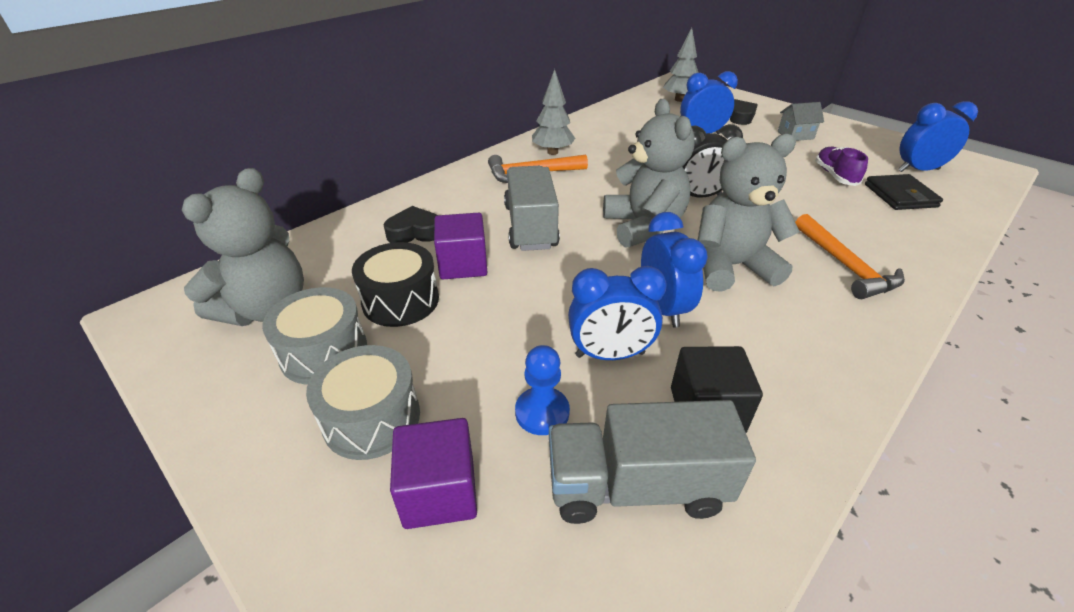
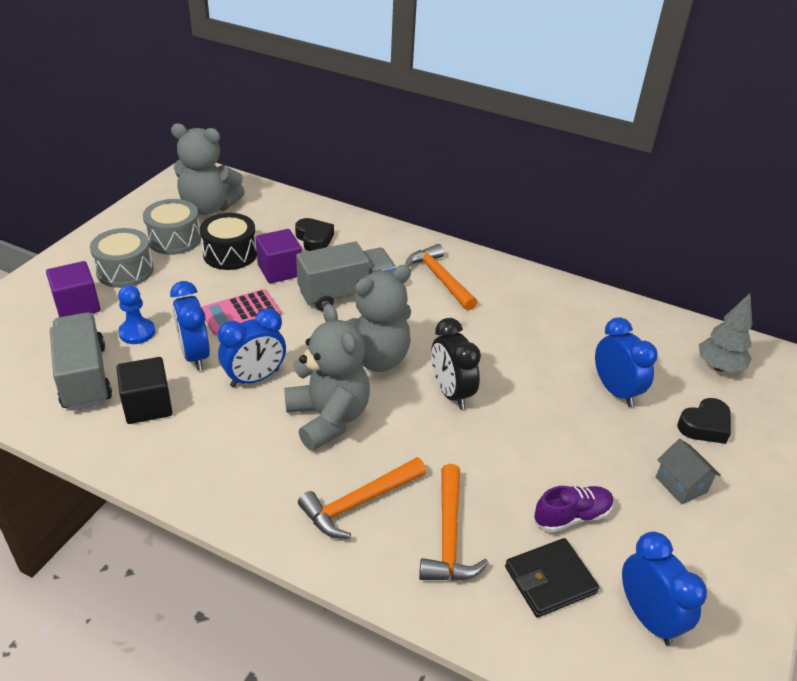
camera: 70 degrees right, 0 degrees up
grey tree [532,69,575,155] -> none
none -> pink calculator [201,289,281,335]
none -> orange hammer [419,464,488,581]

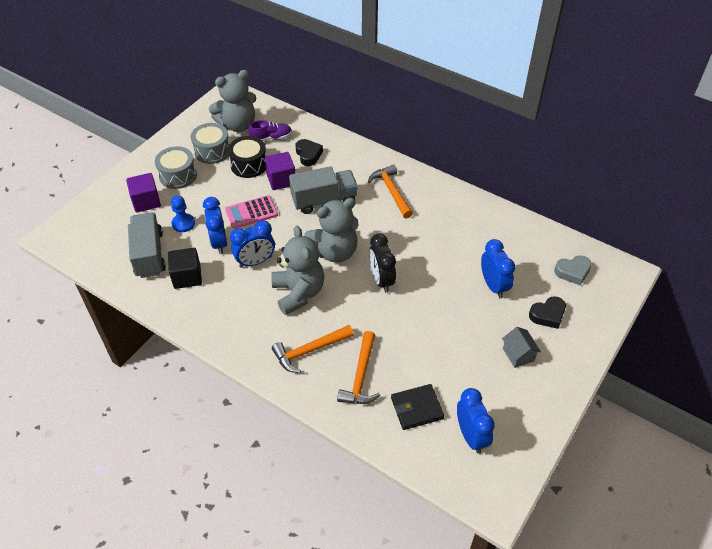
camera: 10 degrees right, 10 degrees up
grey teddy bear [171,123,245,215] -> grey teddy bear turned 45 degrees counterclockwise [209,70,256,132]
purple shoe [534,486,614,533] -> purple shoe moved to [248,120,292,141]
grey tree [699,293,753,372] -> grey heart [554,255,592,285]

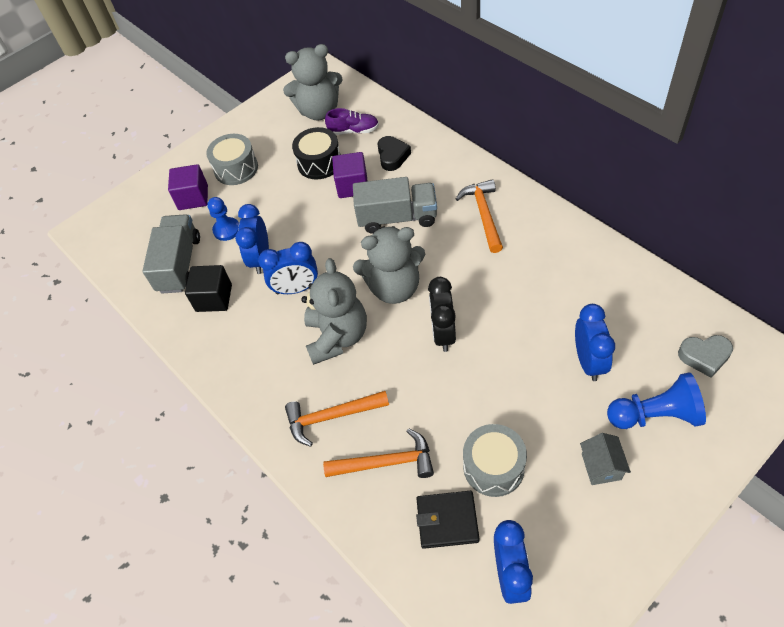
camera: 20 degrees right, 5 degrees up
grey drum [191,123,230,164] -> grey drum moved to [463,424,527,497]
pink calculator [225,195,278,229] -> none
orange hammer [337,331,380,404] -> orange hammer turned 120 degrees counterclockwise [323,429,434,478]
black heart [529,296,566,329] -> blue pawn [607,372,706,429]

